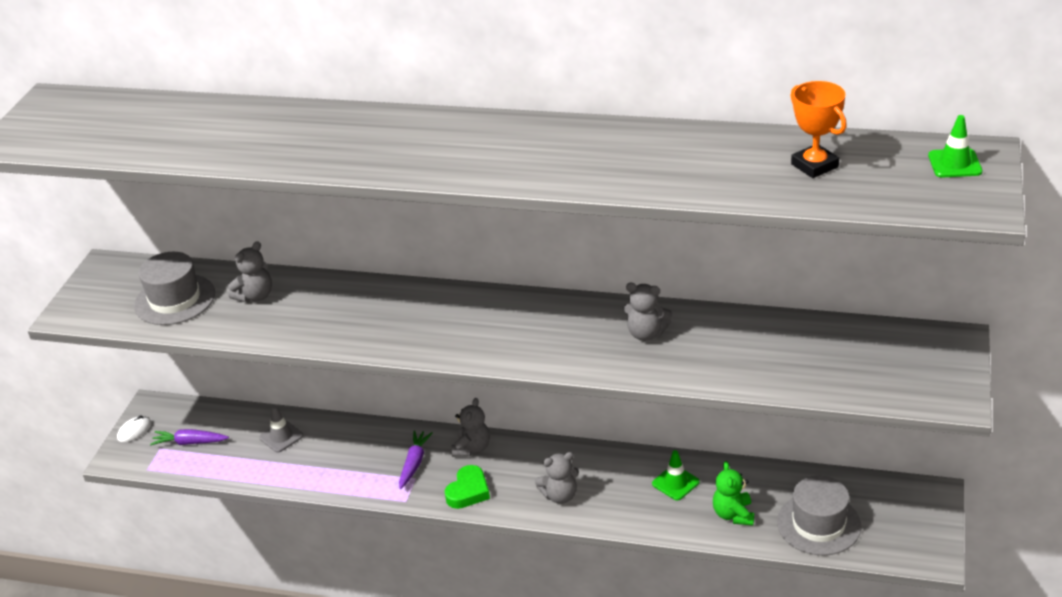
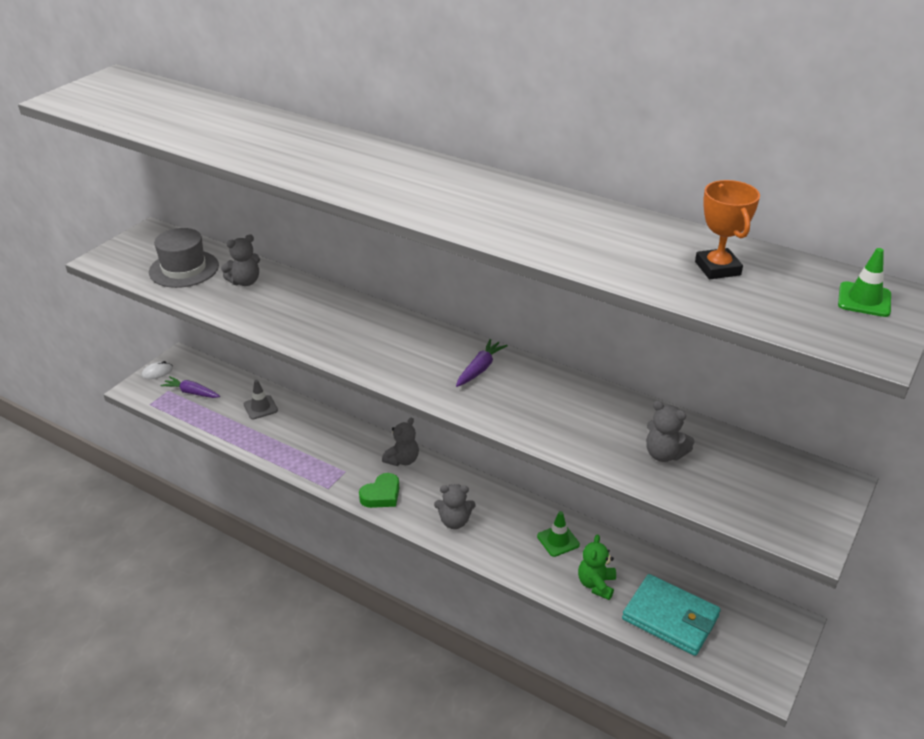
camera: 15 degrees right, 0 degrees up
purple carrot [399,430,433,489] -> purple carrot moved to [456,339,508,387]
grey teddy bear [623,283,672,341] -> grey teddy bear moved to [646,400,694,462]
grey hat [777,476,861,555] -> turquoise wallet [622,574,721,656]

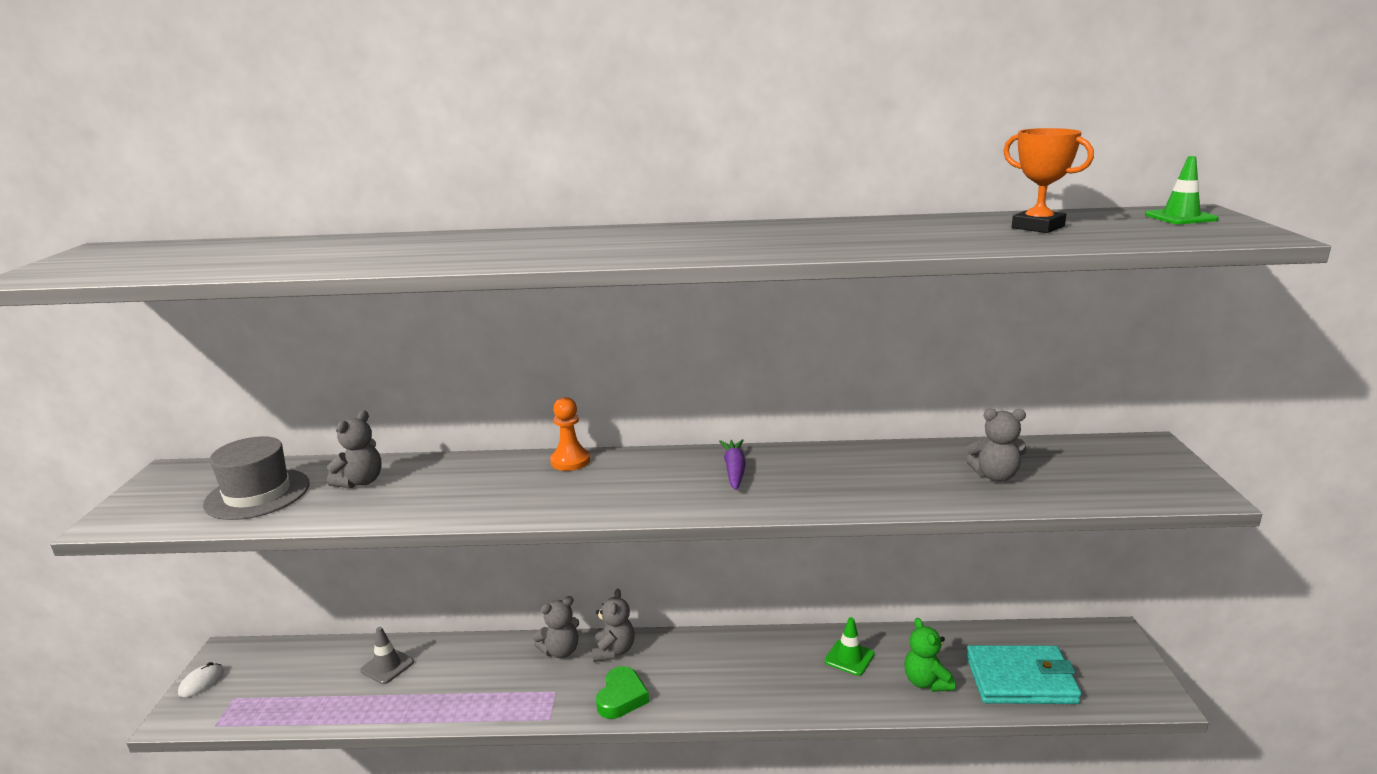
camera: 30 degrees left, 15 degrees down
purple carrot [160,376,220,398] -> none
grey teddy bear [434,484,476,529] -> grey teddy bear moved to [533,596,579,658]
none -> orange pawn [550,397,590,471]

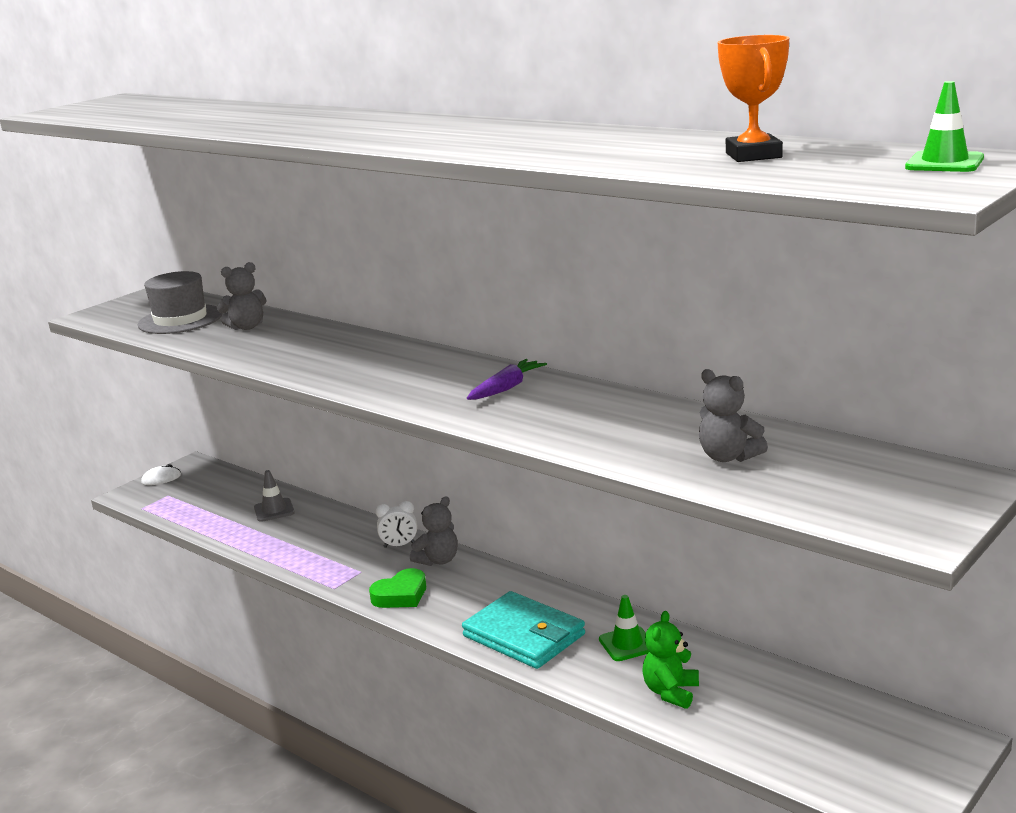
camera: 40 degrees right, 0 degrees up
grey teddy bear [533,596,579,658] -> white clock [376,501,417,548]
orange pawn [550,397,590,471] -> none
turquoise wallet [966,645,1081,704] -> turquoise wallet moved to [462,591,585,669]

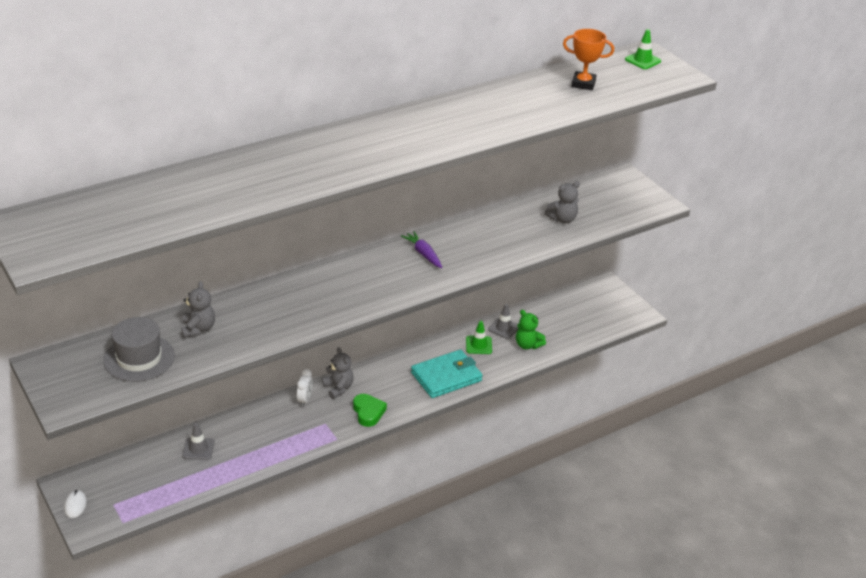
camera: 75 degrees left, 15 degrees up
none -> grey traffic cone [488,304,518,339]

